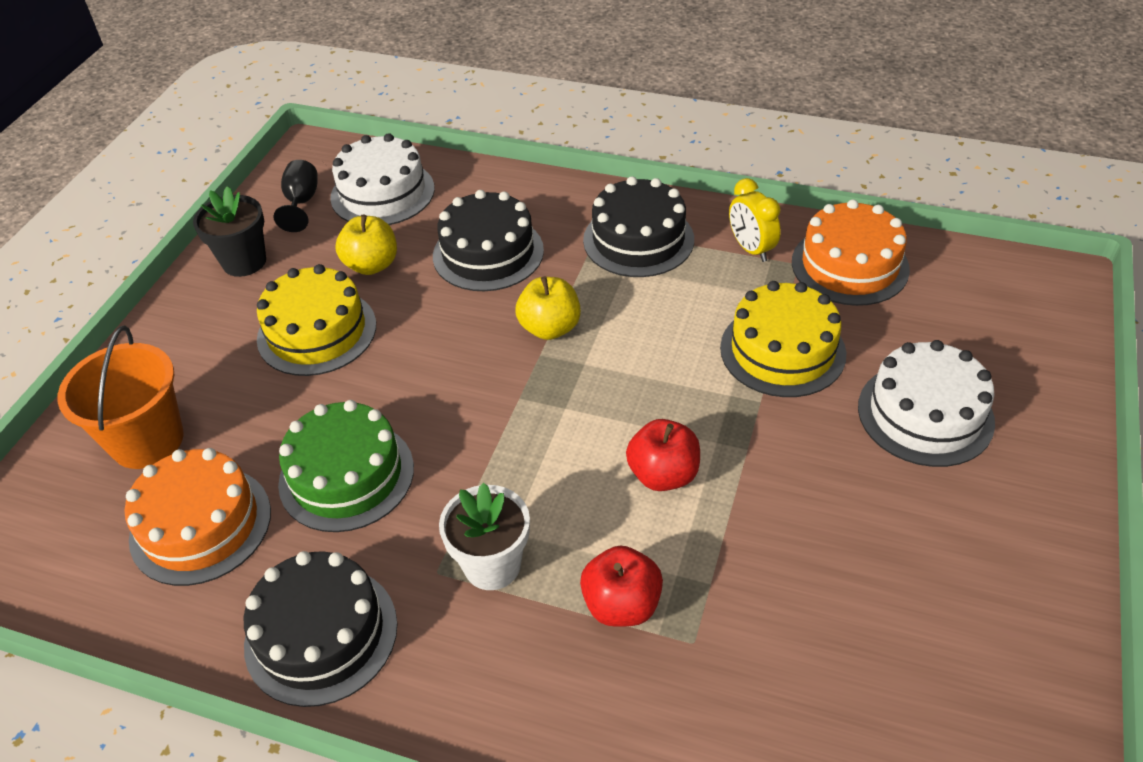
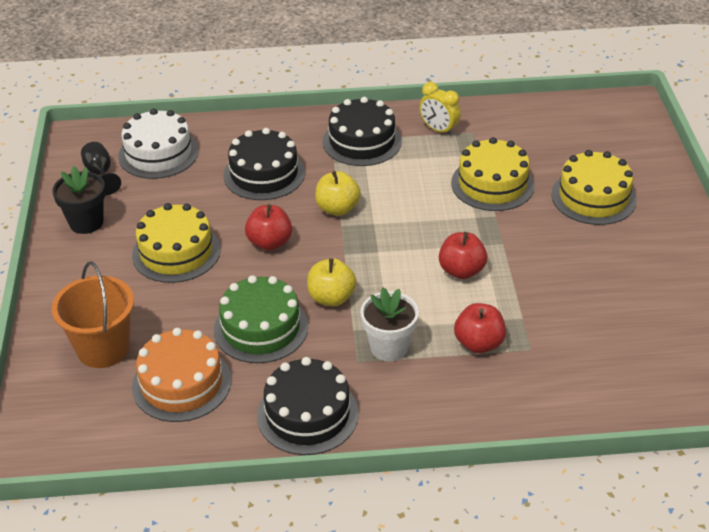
camera: 25 degrees left, 5 degrees down
yellow apple [335,215,397,275] -> yellow apple moved to [307,258,356,306]
orange cake [792,199,910,306] -> none
white cake [858,340,995,467] -> yellow cake [551,150,637,225]
none -> red apple [245,204,292,251]

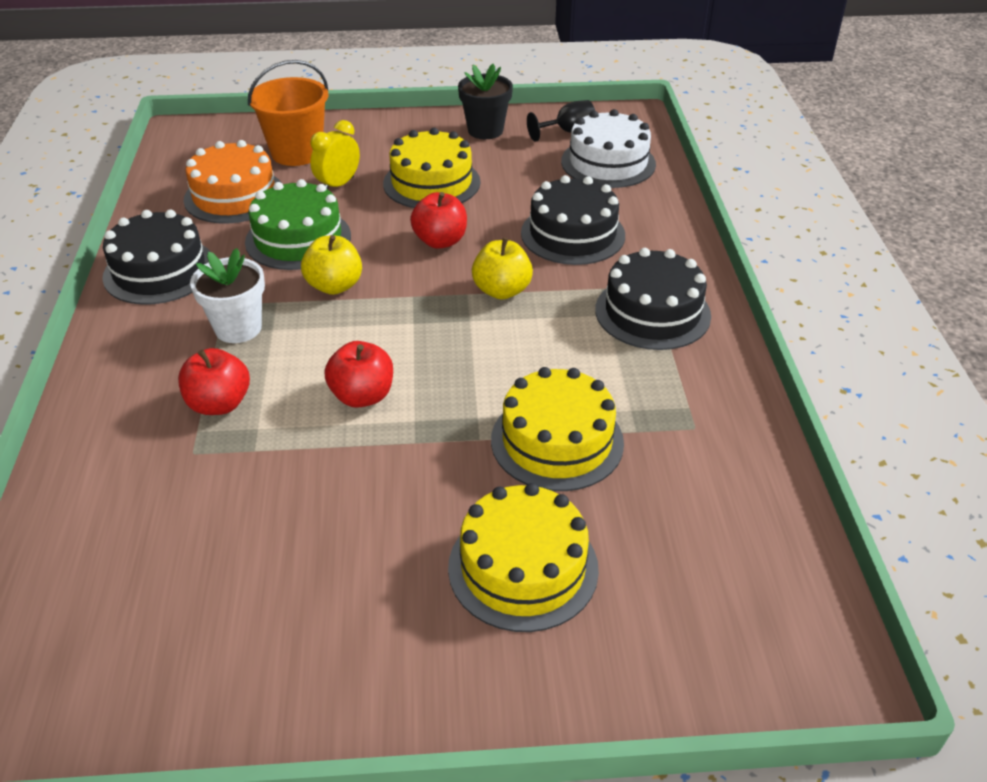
camera: 90 degrees right, 0 degrees up
yellow clock [419,82,461,136] -> yellow clock moved to [310,120,360,189]

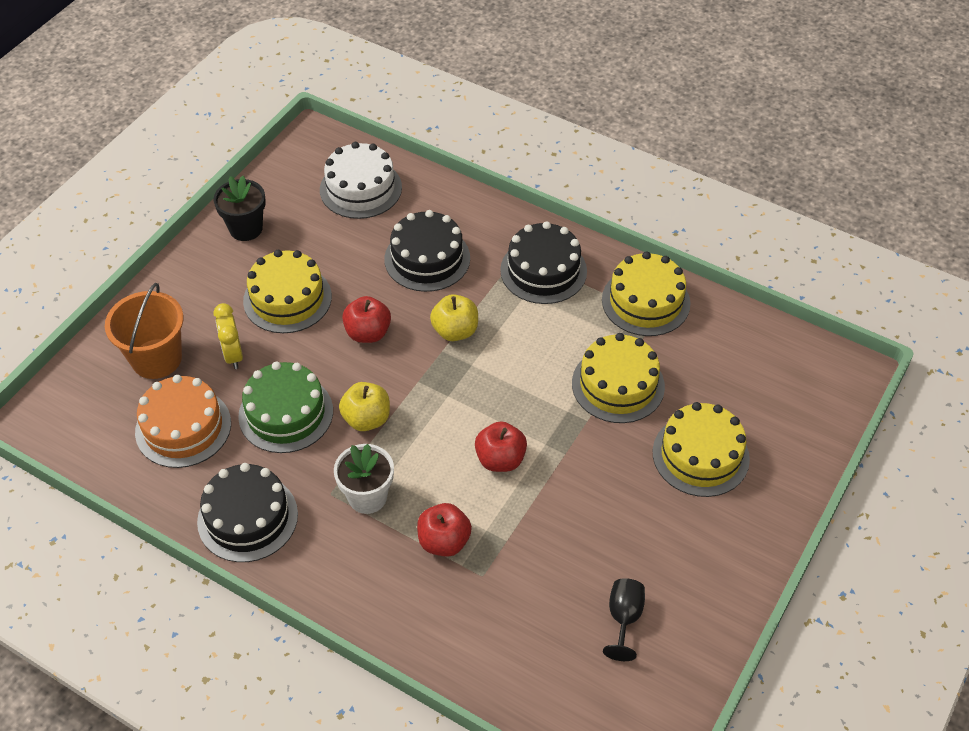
camera: 55 degrees left, 10 degrees up
black goblet [527,100,595,142] -> black goblet moved to [603,578,645,661]
none -> yellow cake [602,251,690,336]

